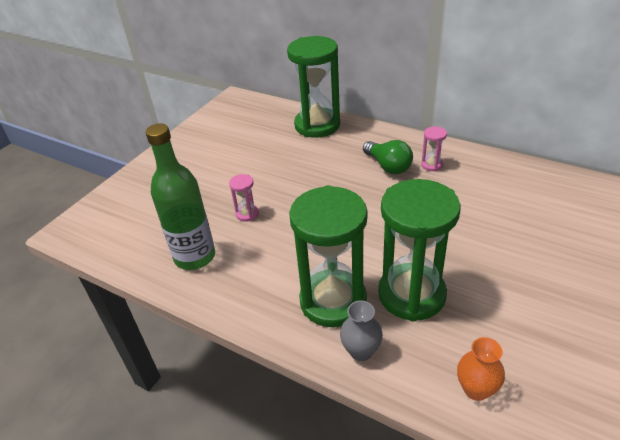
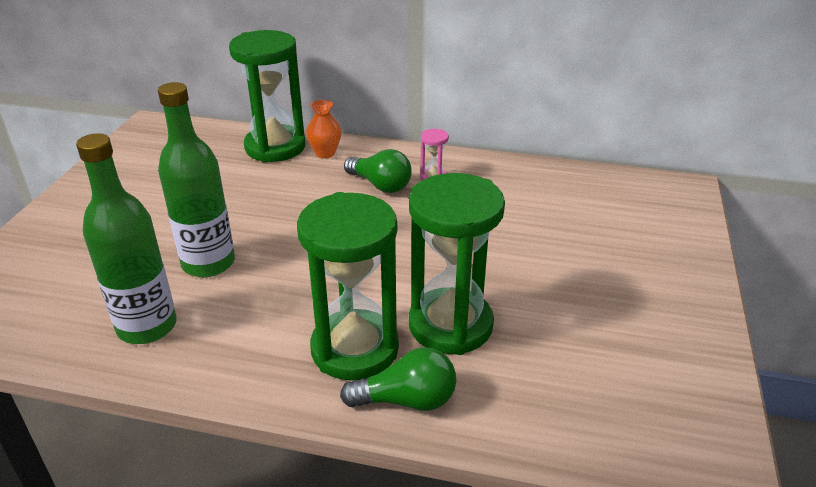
camera: 20 degrees left, 5 degrees down
pink hourglass [229,174,259,222] -> green bottle [158,82,235,277]
grey vase [340,301,383,361] -> green light bulb [340,347,456,411]
orange vase [457,337,505,401] -> orange vase moved to [306,100,341,158]

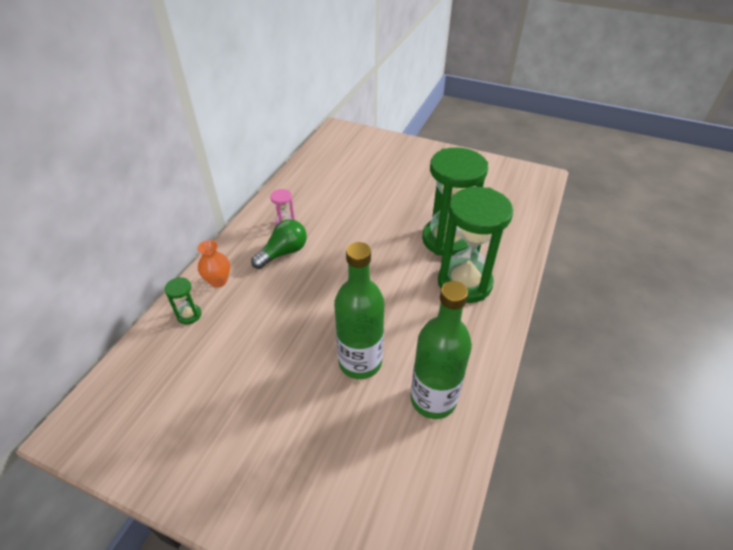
camera: 80 degrees left, 10 degrees up
green hourglass [229,30,305,162] -> green hourglass [165,277,201,324], size x0.41
green light bulb [340,347,456,411] -> none

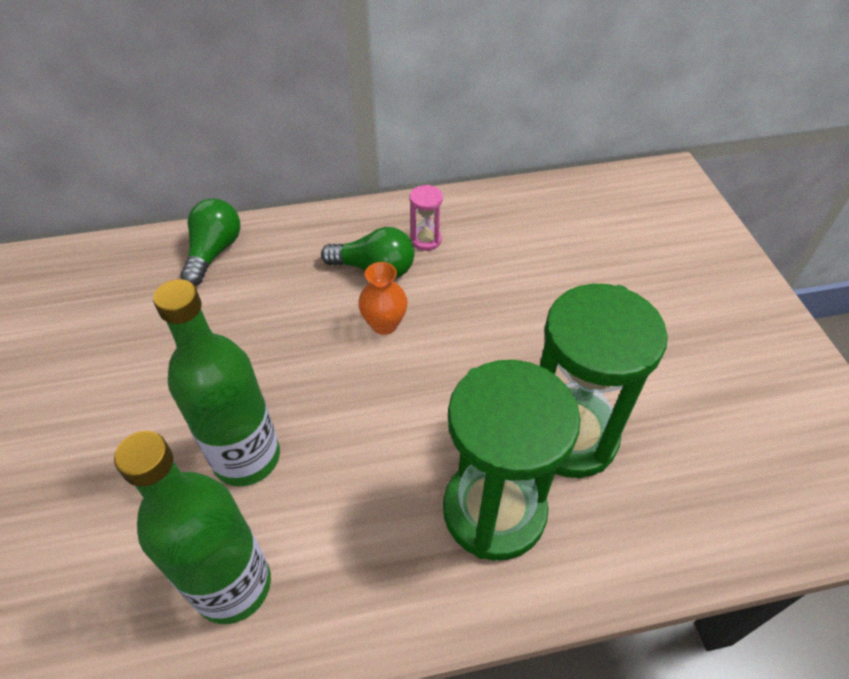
camera: 55 degrees right, 5 degrees up
green hourglass [165,277,201,324] -> green light bulb [180,199,240,286]
orange vase [197,240,230,288] -> orange vase moved to [358,262,408,335]

